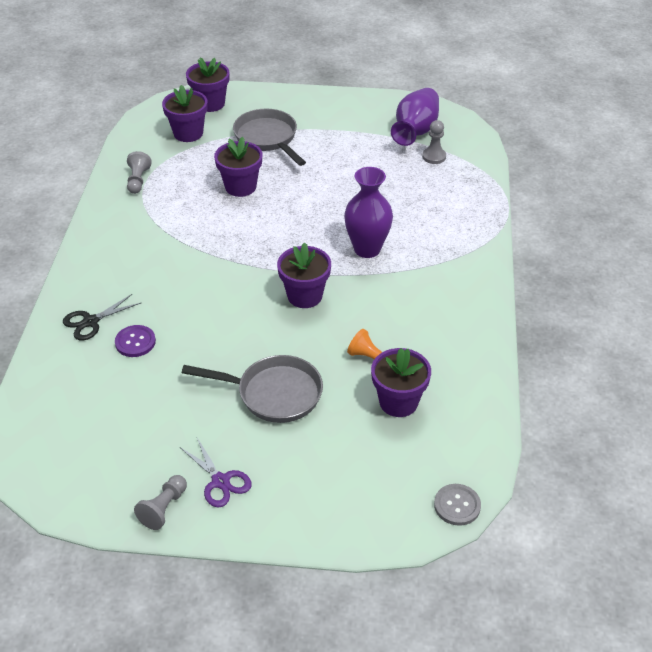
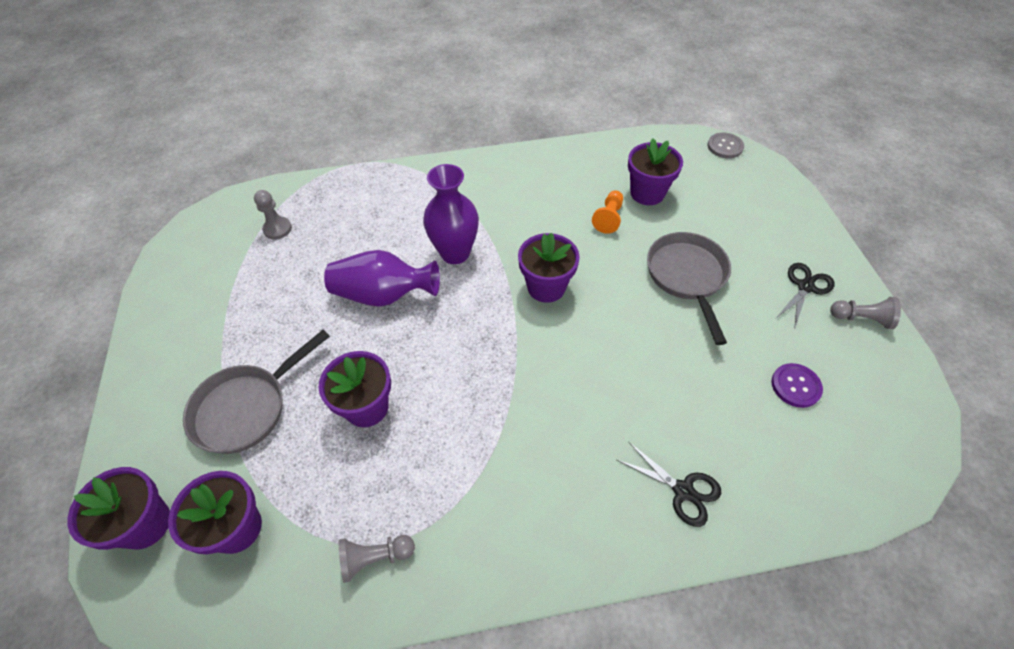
camera: 105 degrees left, 10 degrees up
purple button [115,325,156,357] -> purple button moved to [771,363,823,408]
purple scissors [180,438,252,507] -> black scissors [775,263,835,329]
purple vase [391,88,439,146] -> purple vase moved to [324,250,440,307]

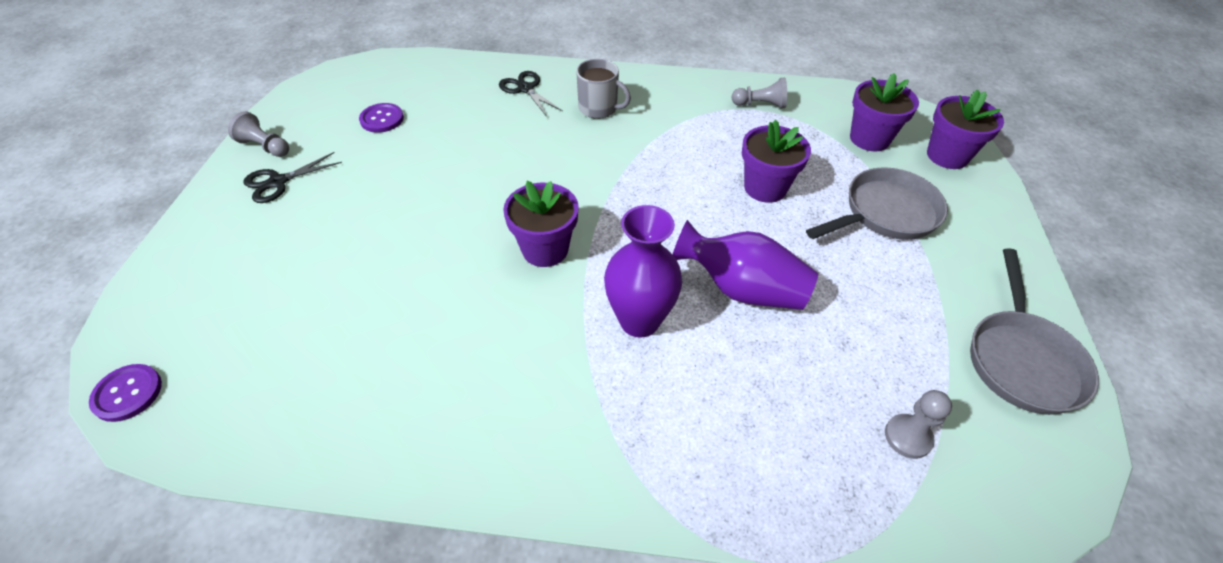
camera: 165 degrees left, 5 degrees down
orange pawn [592,190,623,234] -> none
purple flower pot [628,138,683,205] -> none
grey pan [647,232,731,345] -> grey pan moved to [970,248,1099,415]
grey button [707,133,744,158] -> purple button [89,364,162,422]
none -> grey mug [576,59,631,119]

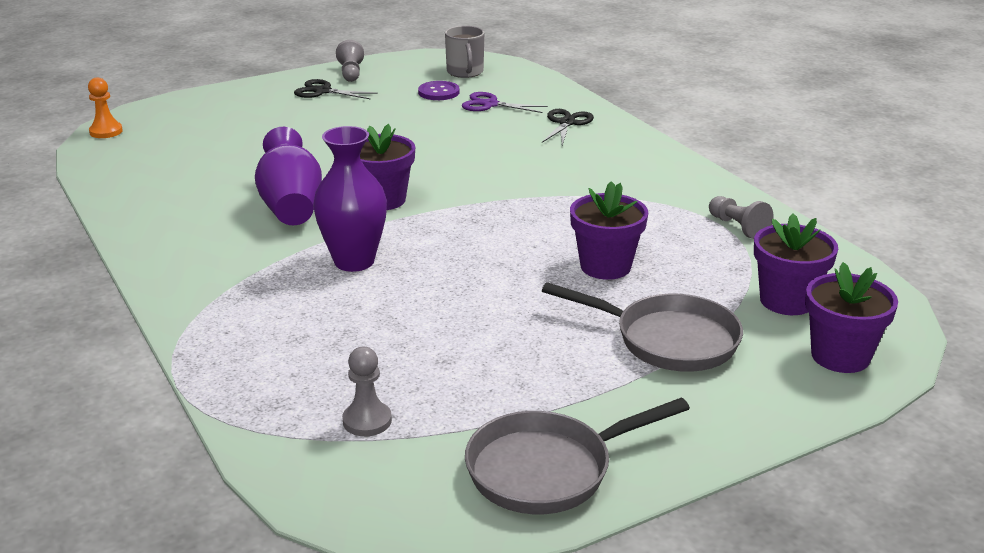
camera: 55 degrees right, 20 degrees down
purple button [89,364,162,422] -> orange pawn [88,77,123,138]
grey mug [576,59,631,119] -> grey mug moved to [445,26,484,78]
purple vase [672,220,818,310] -> purple vase moved to [255,127,322,225]
none -> purple scissors [462,92,548,113]

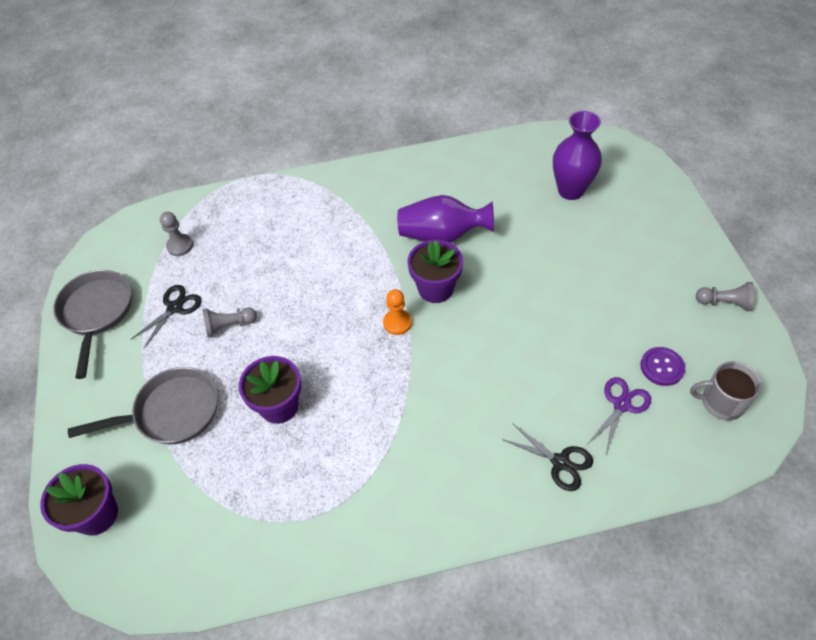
camera: 110 degrees right, 25 degrees up
orange pawn [88,77,123,138] -> orange pawn moved to [383,289,412,335]
black scissors [294,79,378,99] -> black scissors moved to [130,285,202,349]
purple vase [313,126,387,272] -> purple vase moved to [553,111,602,200]
grey pan [542,282,743,372] -> grey pan turned 150 degrees counterclockwise [68,367,218,445]
grey pawn [709,196,773,239] -> grey pawn moved to [202,307,257,337]
purple flower pot [754,213,838,315] -> none

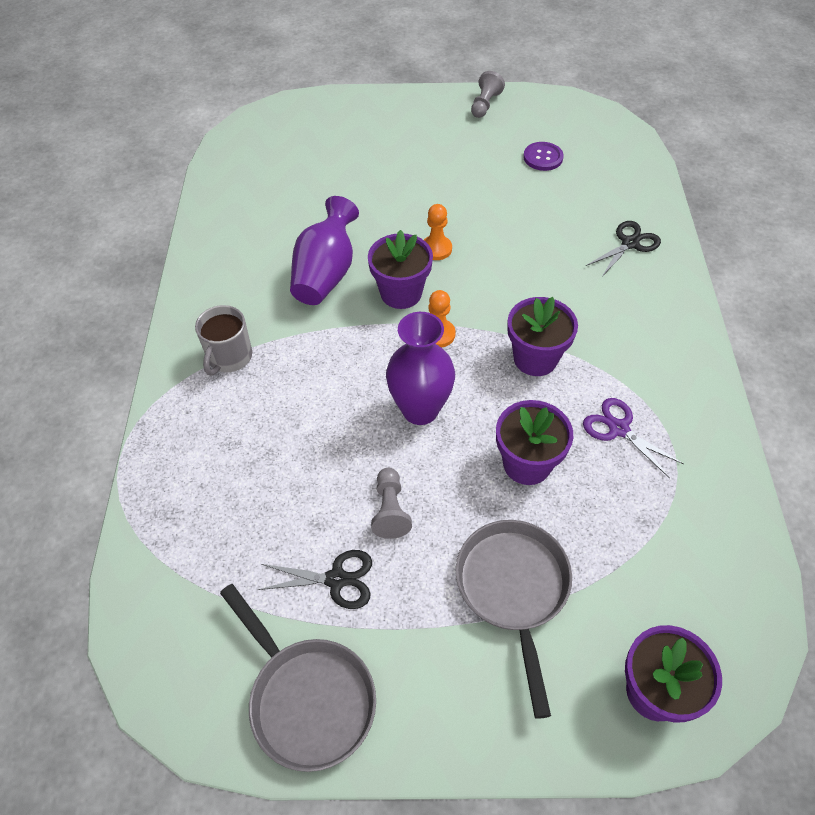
camera: 80 degrees left, 0 degrees up
grey pan [53,270,132,379] -> grey pan turned 135 degrees counterclockwise [220,584,376,772]
black scissors [130,285,202,349] -> black scissors turned 135 degrees clockwise [258,550,372,609]
grey pawn [160,212,193,256] -> none
purple vase [553,111,602,200] -> purple vase moved to [386,312,455,425]
purple scissors [589,377,651,454] -> purple scissors moved to [583,398,684,478]
grey mug [690,361,762,421] -> grey mug moved to [195,305,252,376]
none -> orange pawn [424,204,452,260]
none -> purple flower pot [507,297,578,376]

